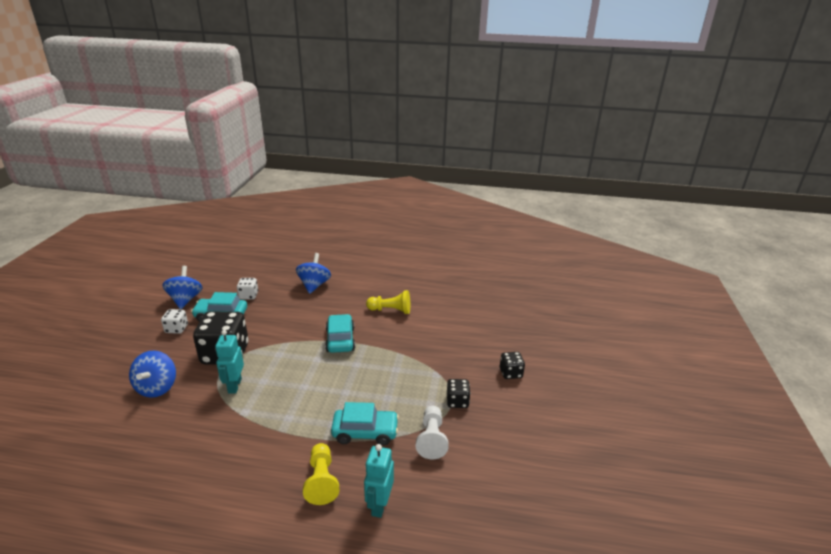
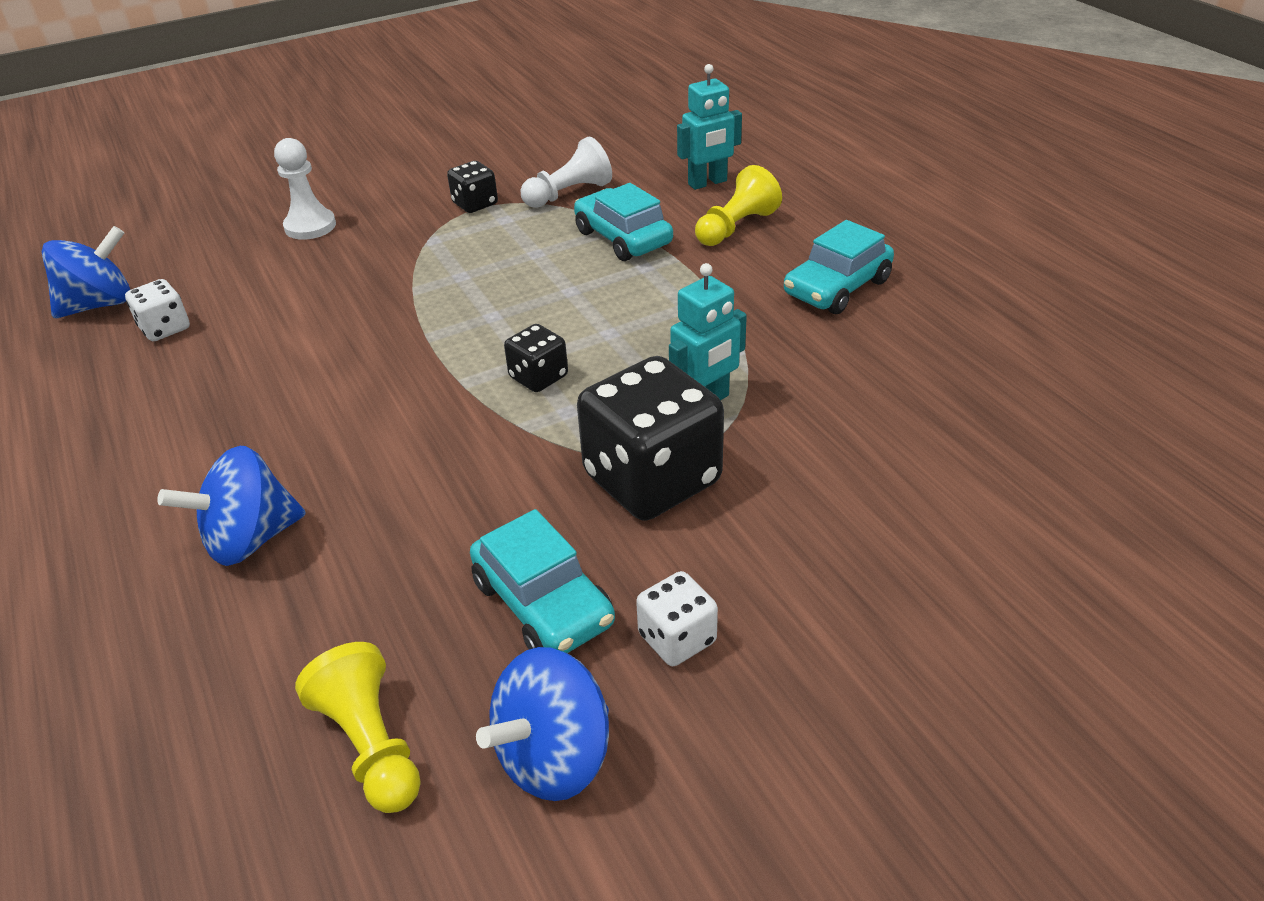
camera: 125 degrees left, 10 degrees up
blue spinning top [129,350,176,398] -> blue spinning top moved to [42,226,130,318]
white dice [237,278,258,299] -> white dice moved to [125,279,190,341]
turquoise car [325,314,355,353] -> turquoise car moved to [784,220,894,314]
yellow pawn [366,290,410,314] -> yellow pawn moved to [295,642,421,813]
black dice [500,352,525,379] -> black dice moved to [504,324,568,392]
none -> white pawn [274,138,336,240]

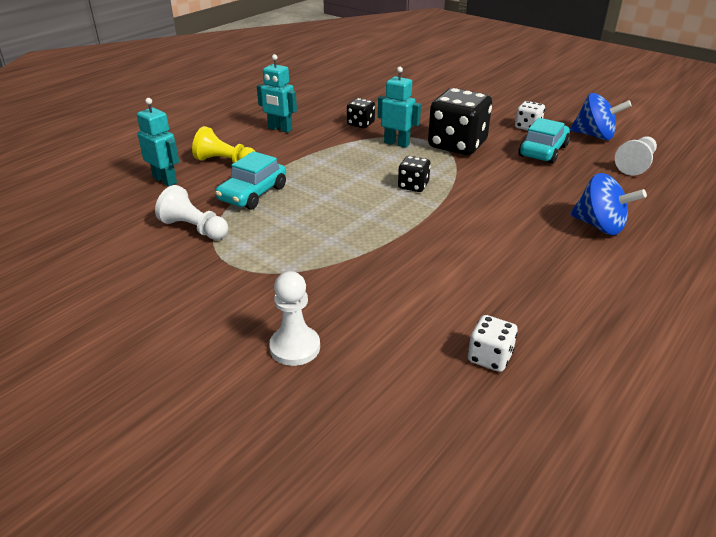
camera: 115 degrees left, 5 degrees down
blue spinning top [42,226,130,318] -> none
yellow pawn [295,642,421,813] -> white pawn [615,136,657,176]
black dice [447,161,498,213] -> black dice moved to [347,98,375,128]
turquoise car [784,220,894,314] -> turquoise robot [257,54,297,133]

